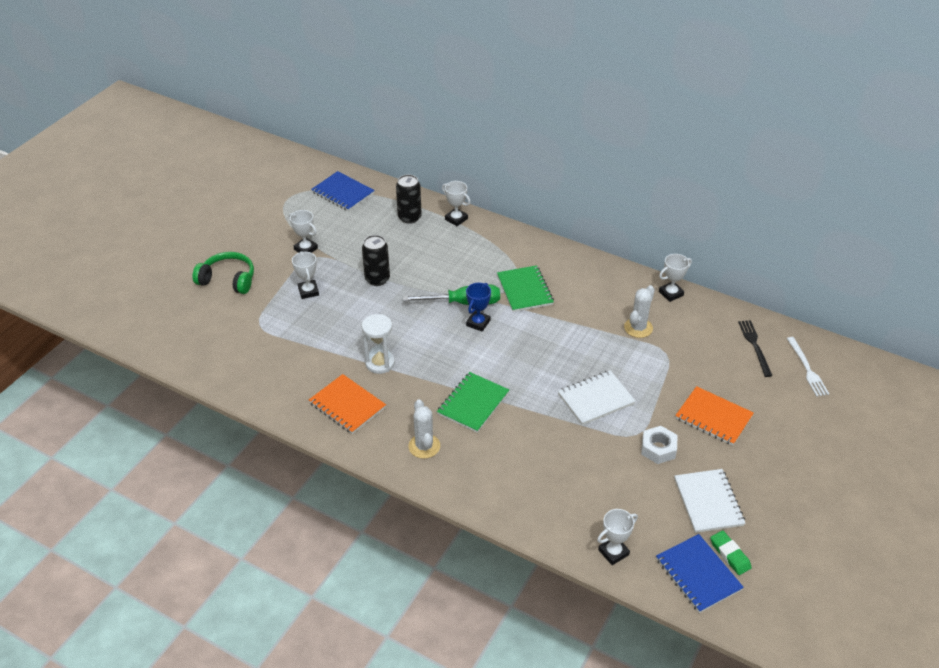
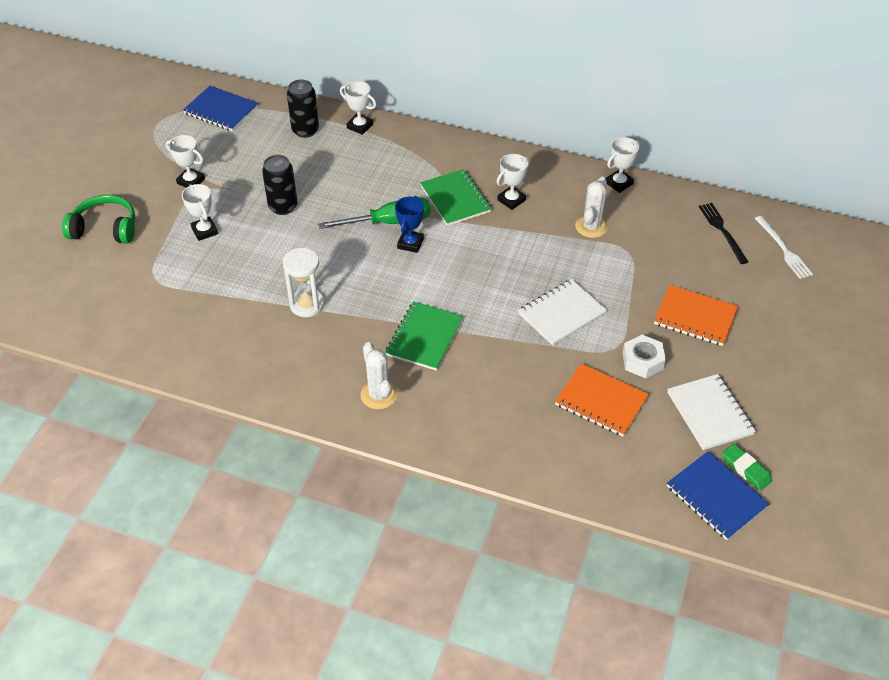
camera: 10 degrees left, 5 degrees up
orange notebook [309,374,386,434] -> orange notebook moved to [555,363,649,436]
white trophy [597,509,638,565] -> white trophy moved to [497,154,530,210]

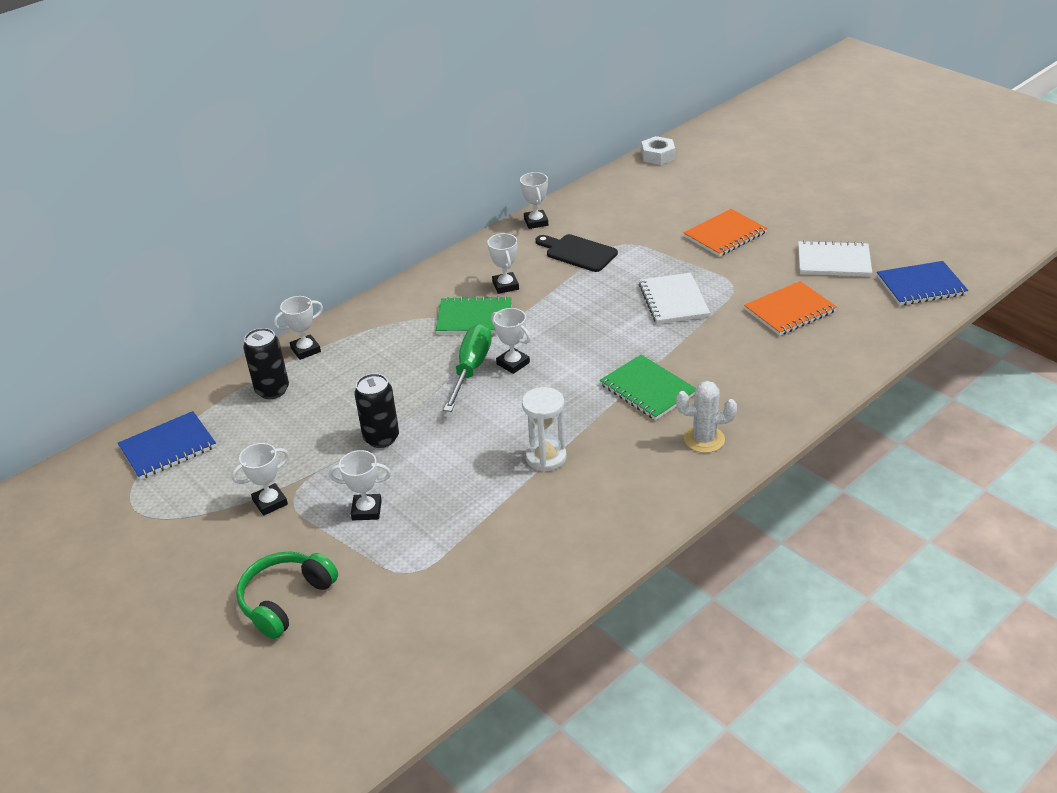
camera: 60 degrees left, 10 degrees down
blue trophy [395,196,424,253] -> white trophy [491,308,531,374]
white cactus [575,177,608,238] -> black cutting board [536,234,618,272]
white nut [623,335,666,378] -> white nut moved to [641,136,675,165]
black fork [699,203,748,264] -> none
green eraser [722,443,772,491] -> none
white fork [755,216,813,279] -> none

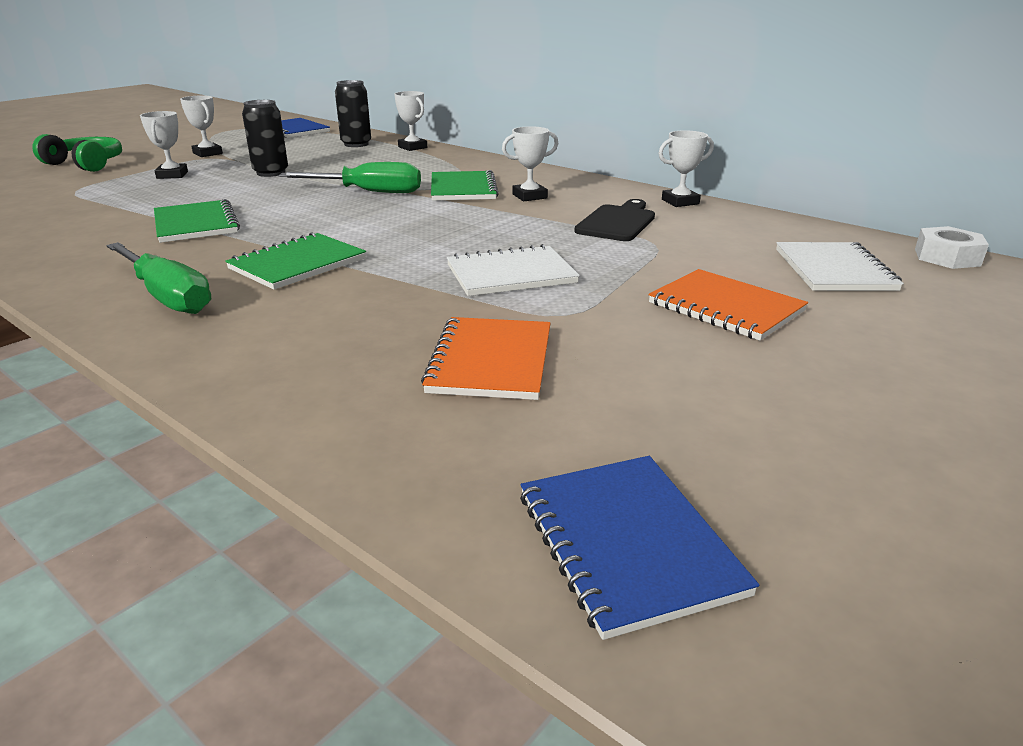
camera: 80 degrees right, 10 degrees down
white trophy [491,308,531,374] -> none
white hourglass [522,387,566,472] -> green notebook [154,199,240,243]
white cactus [676,381,737,453] -> green screwdriver [106,242,211,314]
orange notebook [744,281,837,336] -> orange notebook turned 45 degrees clockwise [421,317,551,400]
white notebook [798,240,872,277] -> white notebook moved to [776,242,904,291]

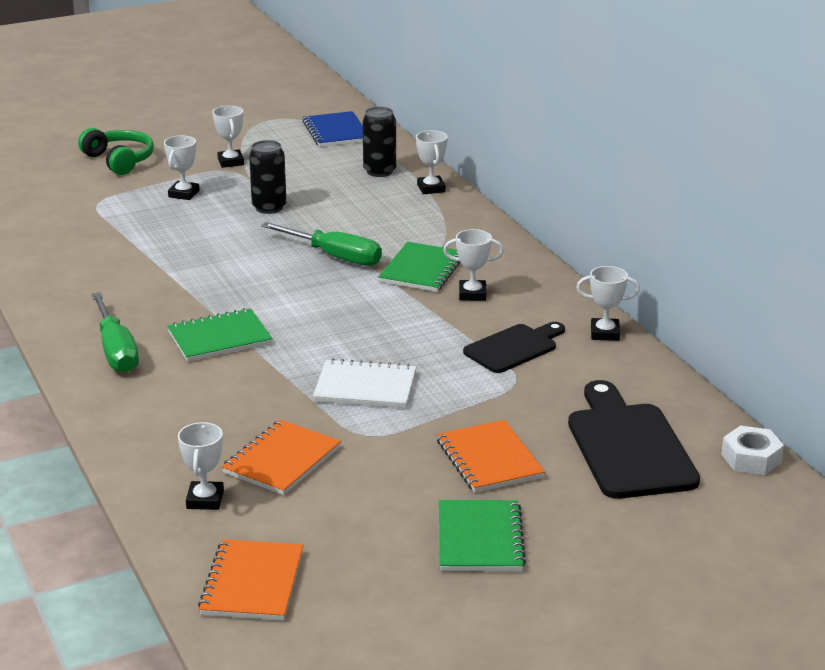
camera: 25 degrees right, 0 degrees up
green notebook [154,199,240,243] -> green notebook moved to [439,500,526,571]
blue notebook [520,456,759,640] -> orange notebook [198,539,303,621]
white notebook [776,242,904,291] -> black cutting board [568,380,700,499]
none -> white trophy [178,422,224,510]

